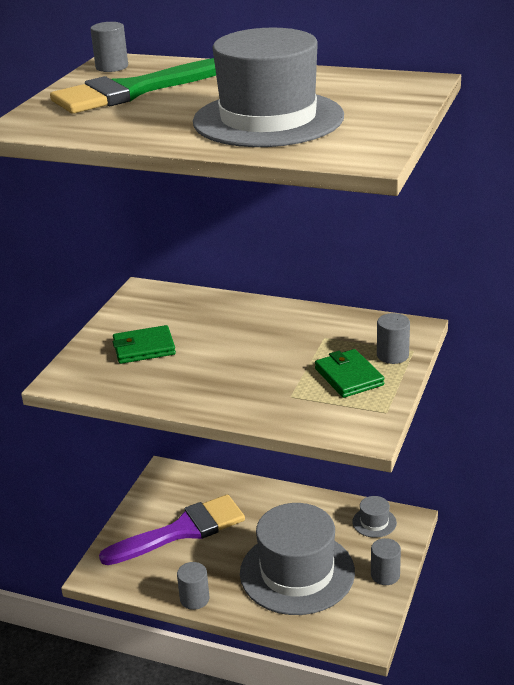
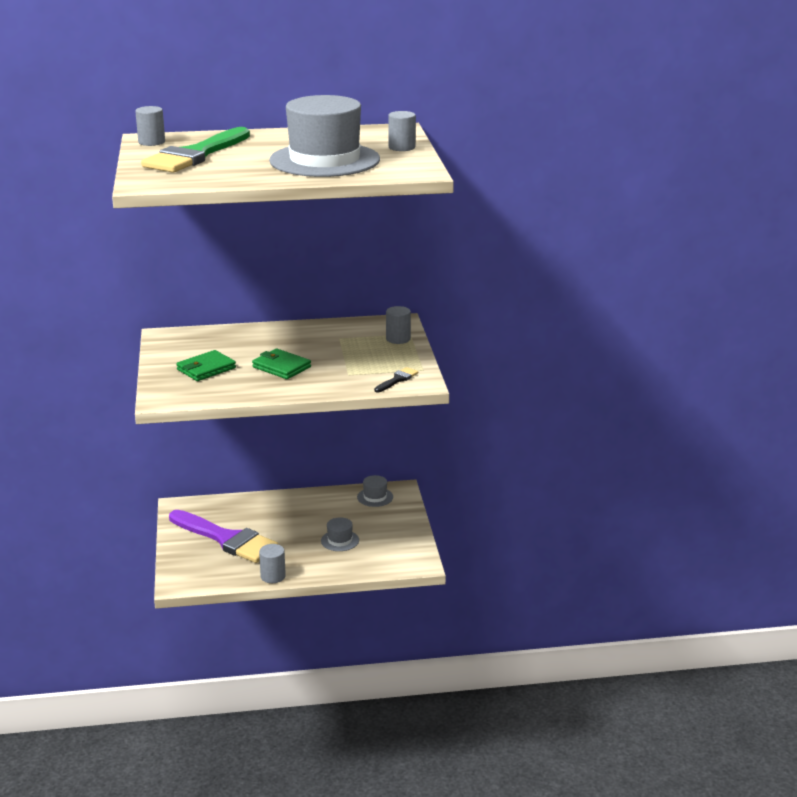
camera: 30 degrees left, 5 degrees down
purple brush [99,494,245,565] -> purple brush turned 90 degrees clockwise [169,510,279,563]
grey hat [240,503,355,615] -> grey hat [321,517,359,551], size x0.40
green wallet [315,349,384,398] -> green wallet moved to [252,349,311,379]
grey cylinder [371,538,401,585] -> grey cylinder moved to [388,111,416,151]
none -> black brush [374,367,418,392]

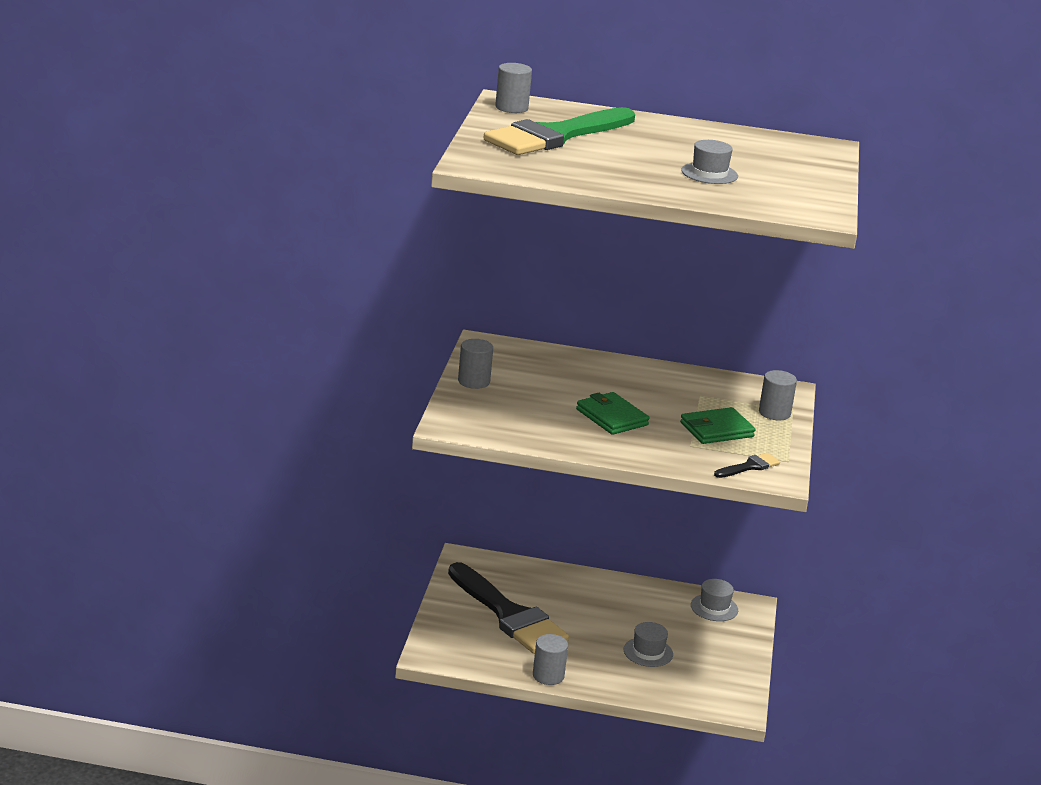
camera: 15 degrees right, 0 degrees up
purple brush [169,510,279,563] -> black brush [448,562,569,654]
green wallet [176,350,236,381] -> green wallet moved to [680,407,755,444]
grey hat [269,95,380,177] -> grey hat [681,140,738,184], size x0.40
grey cylinder [388,111,416,151] -> grey cylinder moved to [458,339,493,389]

